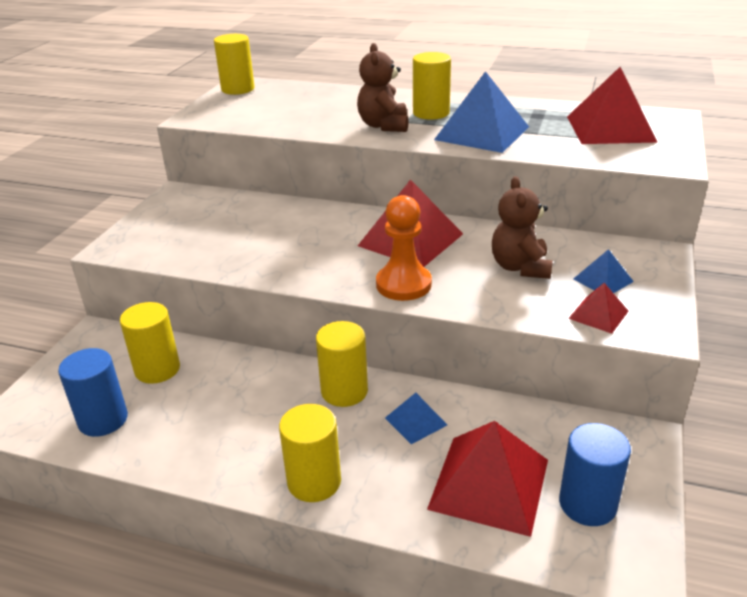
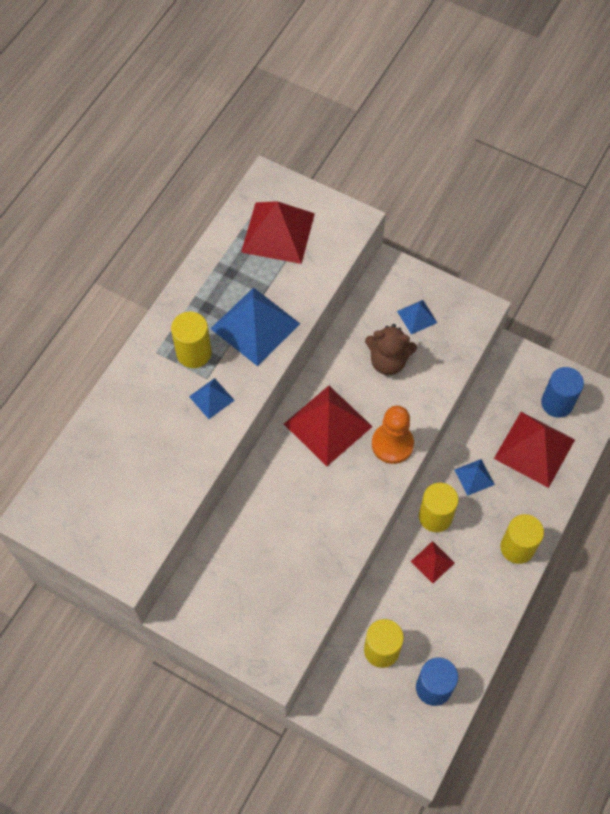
camera: 80 degrees left, 30 degrees up
yellow cylinder [214,34,255,95] -> none
brown teddy bear [357,43,409,132] -> blue pyramid [189,378,235,419]
red pyramid [568,283,628,334] -> red pyramid moved to [411,541,455,583]

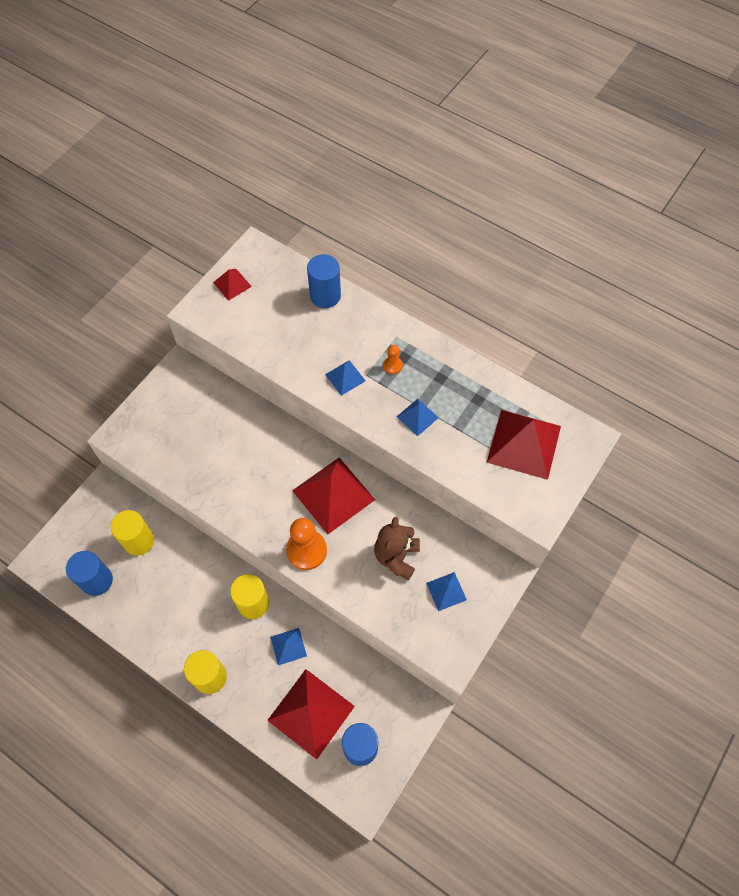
camera: 95 degrees right, 0 degrees up
yellow cylinder [171,312,212,368] -> orange pawn [383,345,403,374]
blue pyramid [210,287,300,366] -> blue pyramid [397,399,439,436], size x0.50
red pyramid [411,541,455,583] -> red pyramid moved to [213,269,252,301]
none -> blue cylinder [307,254,341,308]

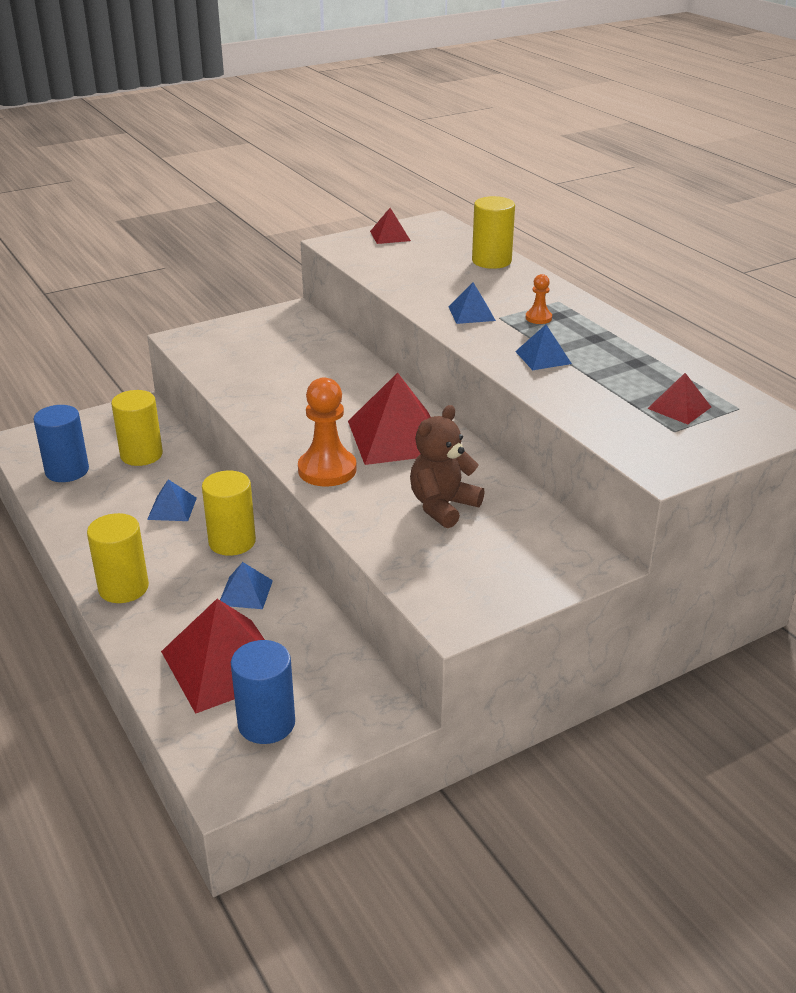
camera: 25 degrees right, 30 degrees down
blue cylinder [307,254,341,308] -> yellow cylinder [472,196,515,269]
blue pyramid [426,572,467,611] -> blue pyramid moved to [147,479,197,521]
red pyramid [487,410,561,480] -> red pyramid [647,373,711,425], size x0.50

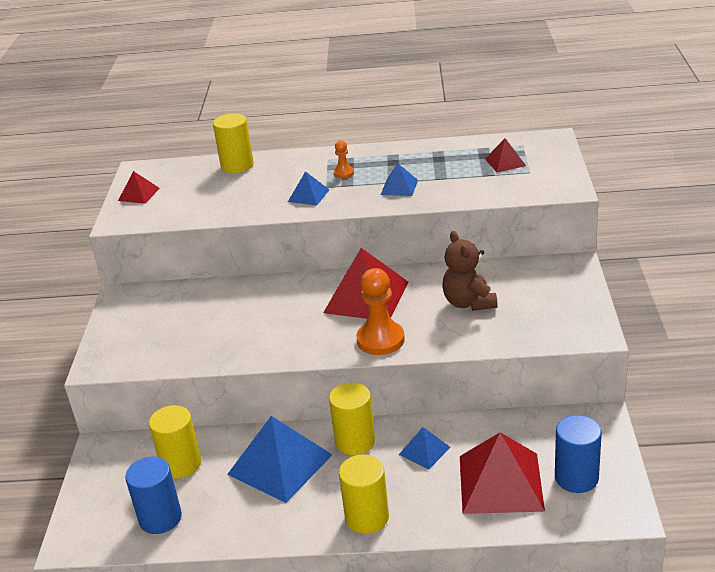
camera: 55 degrees left, 0 degrees up
blue pyramid [147,479,197,521] -> blue pyramid [227,416,332,503], size x2.02

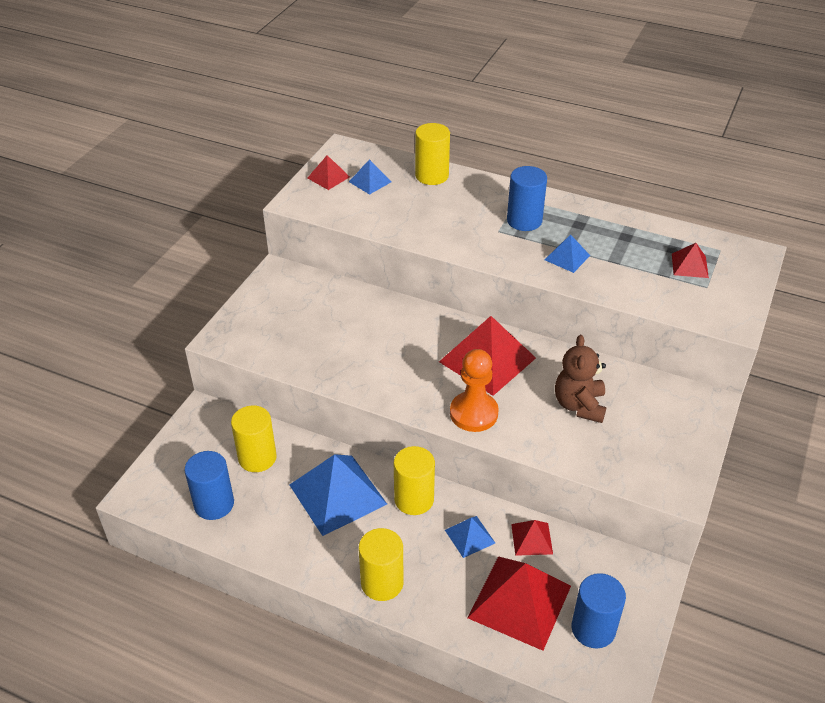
camera: 20 degrees right, 10 degrees up
blue pyramid [288,171,329,206] -> blue pyramid moved to [349,159,392,195]
orange pawn [333,140,354,178] -> blue cylinder [507,166,547,231]
none -> red pyramid [511,520,553,556]

